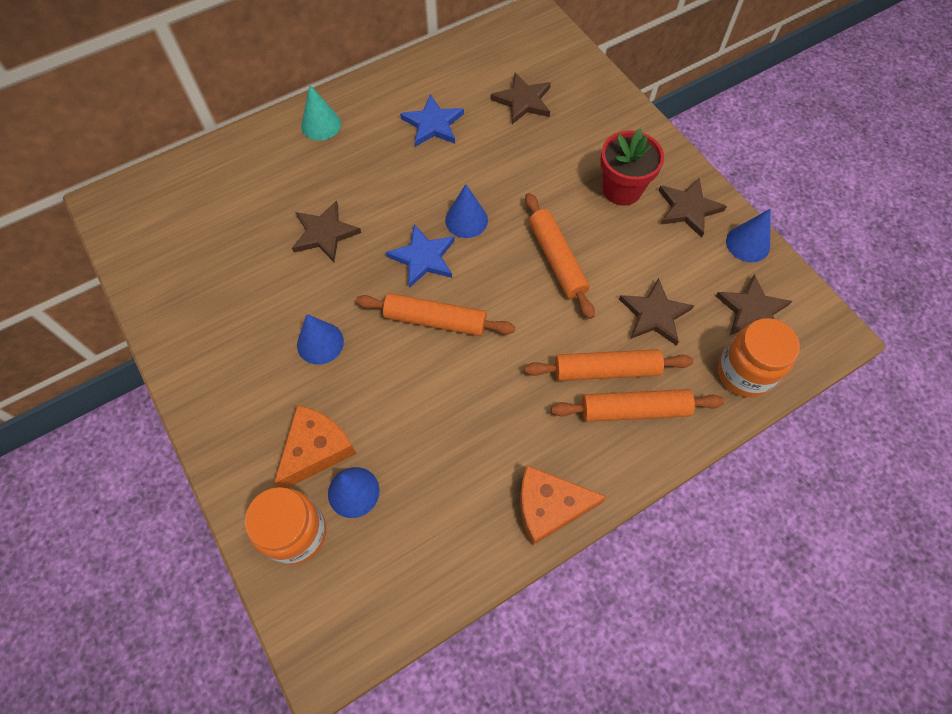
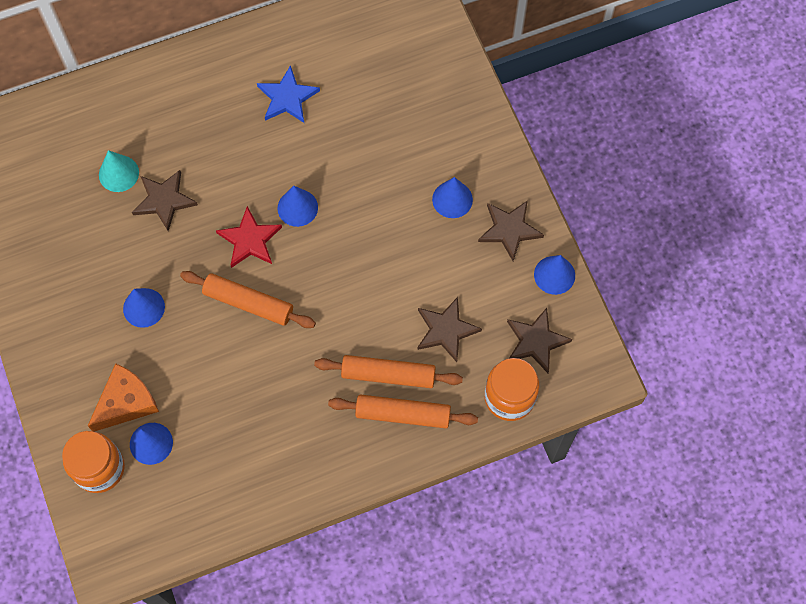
camera: 10 degrees right, 5 degrees up
turquoise cone [301,85,341,140] -> turquoise cone moved to [99,150,139,192]
blue star [386,224,455,288] -> red star [216,206,282,268]
brown star [491,73,551,124] -> none
orange cheese [520,465,607,546] -> none
orange rolling pin [525,193,595,319] -> none
red flower pot [600,129,664,206] -> blue cone [432,177,473,218]

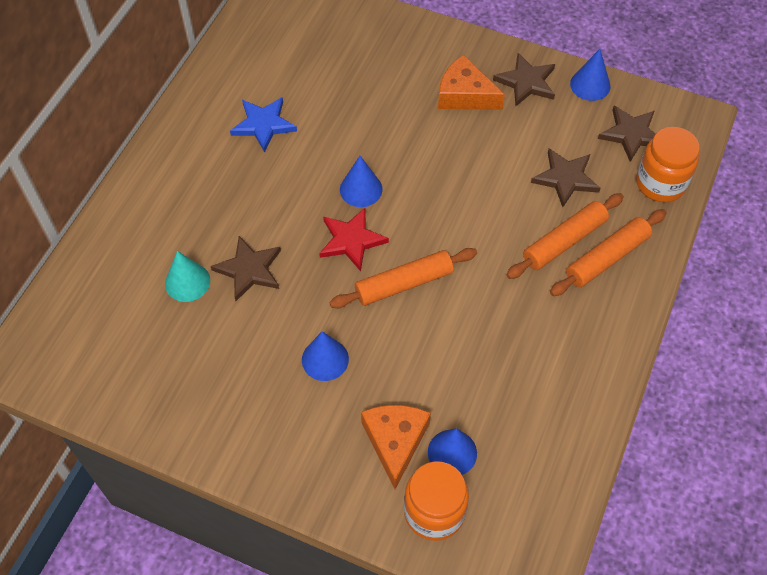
camera: 45 degrees left, 10 degrees down
blue cone [432,177,473,218] -> orange cheese [438,55,505,110]

